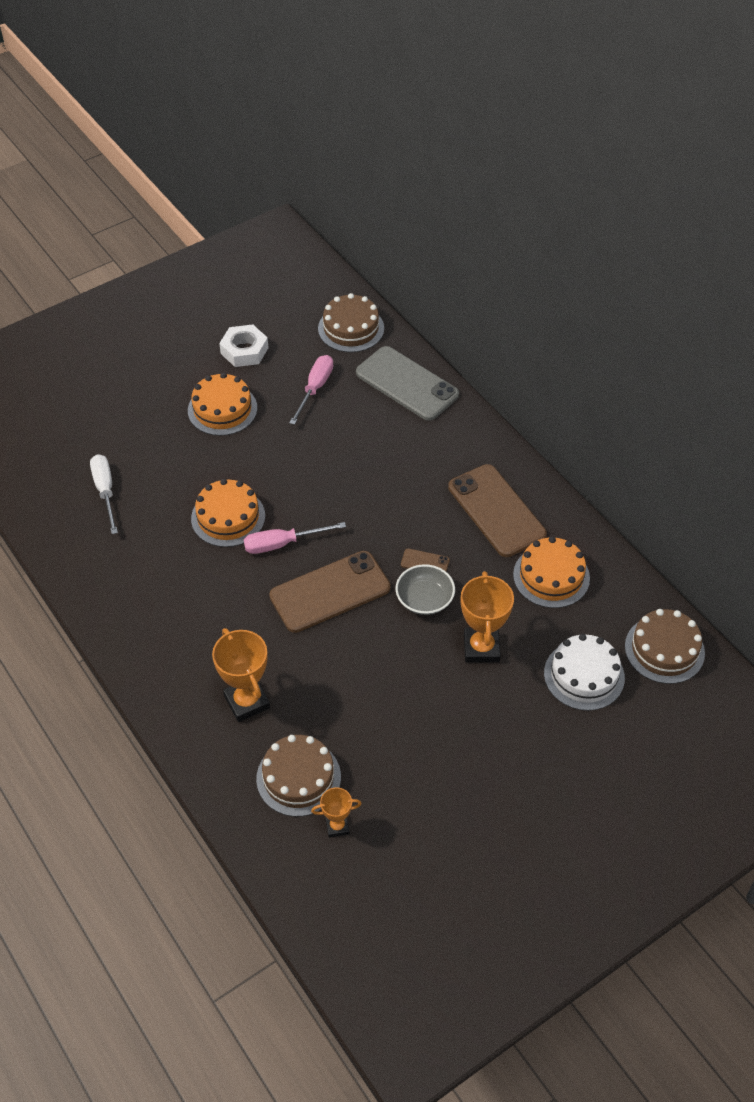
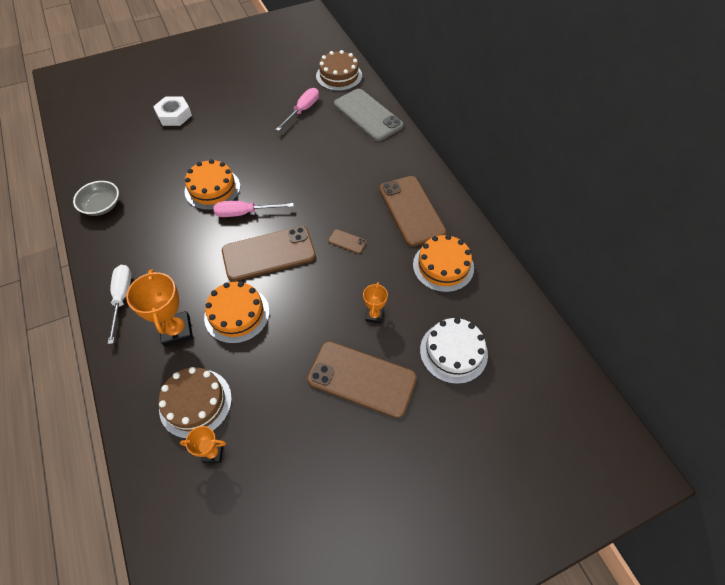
camera: 10 degrees right, 5 degrees up
white screwdriver [90,454,118,534] -> white screwdriver moved to [108,265,132,344]
orange cake [188,373,257,436] -> orange cake moved to [204,281,270,344]
white nut [219,325,268,367] -> white nut moved to [153,96,192,126]
grey bowl [395,564,455,615] -> grey bowl moved to [73,181,119,216]
orange trophy [461,571,514,663] -> orange trophy [363,282,388,324], size x0.56
brown cake [625,609,705,684] -> none
none -> brown phone [307,341,417,418]

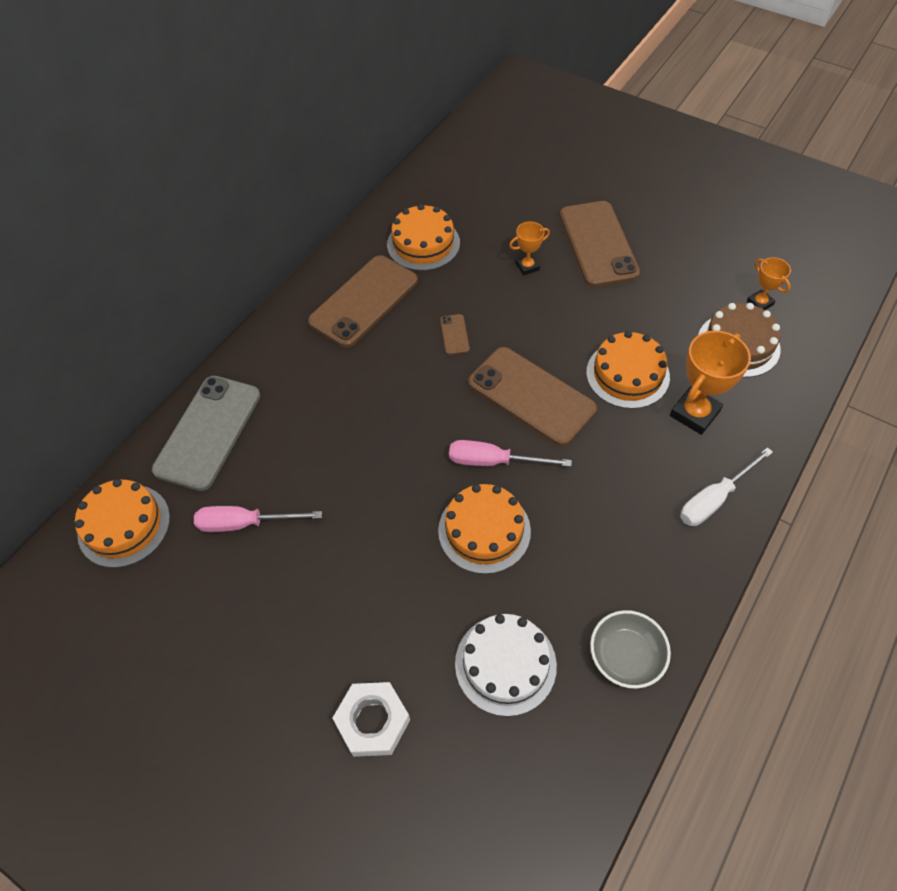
camera: 120 degrees left, 0 degrees up
pink screwdriver [213,201,294,217] -> pink screwdriver turned 135 degrees clockwise [449,440,572,467]
brown cake [316,50,362,91] -> orange cake [75,479,170,568]
white cake [420,318,488,384] -> white cake moved to [455,614,557,717]

